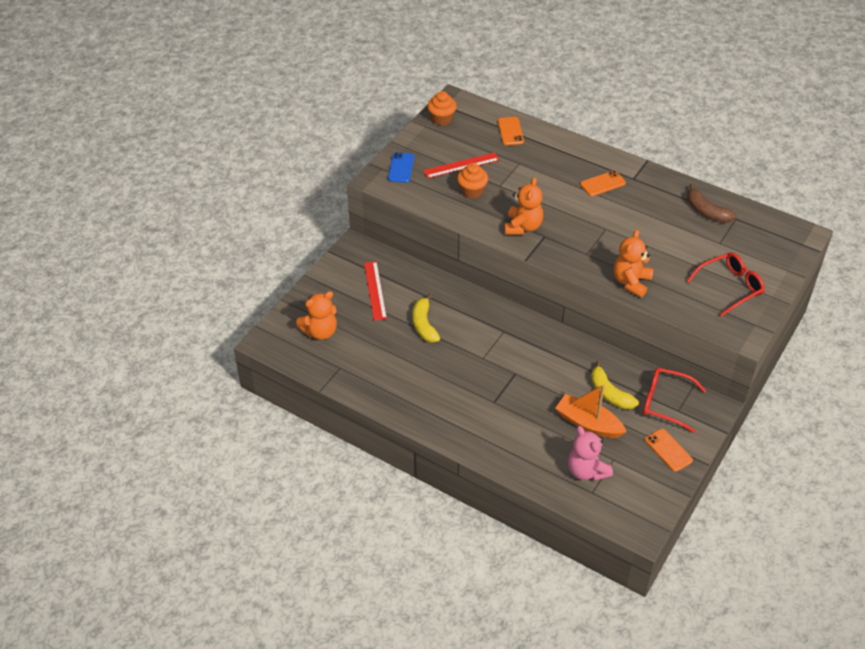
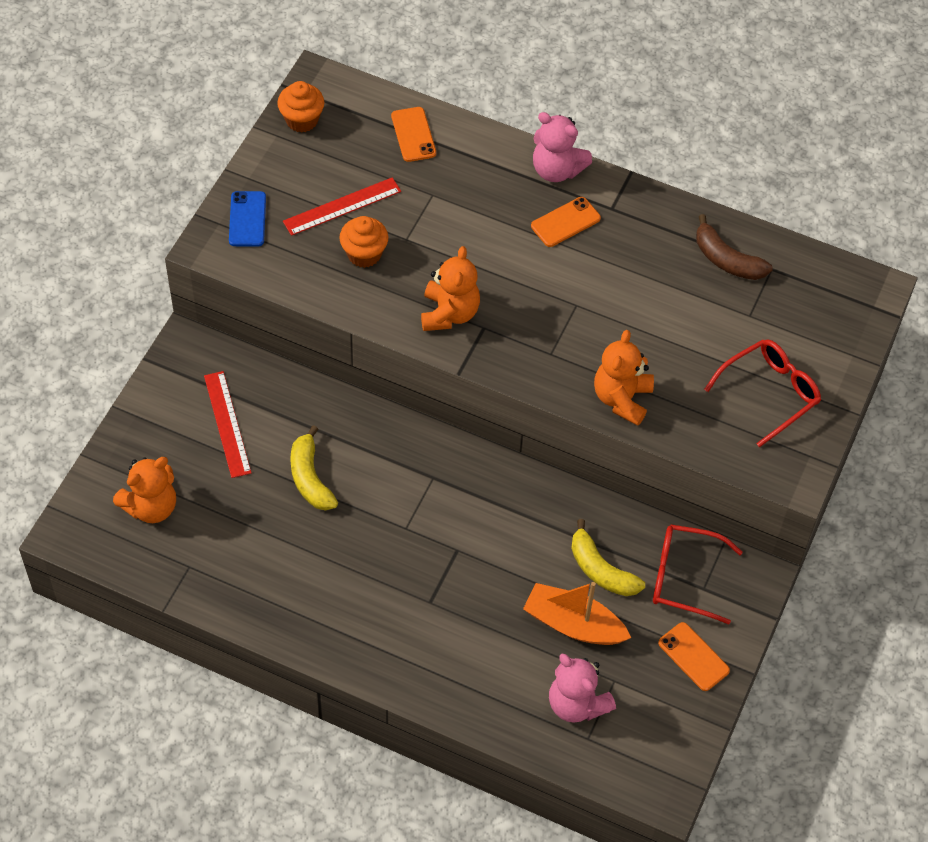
camera: 10 degrees left, 10 degrees up
none -> pink teddy bear [533,112,592,182]

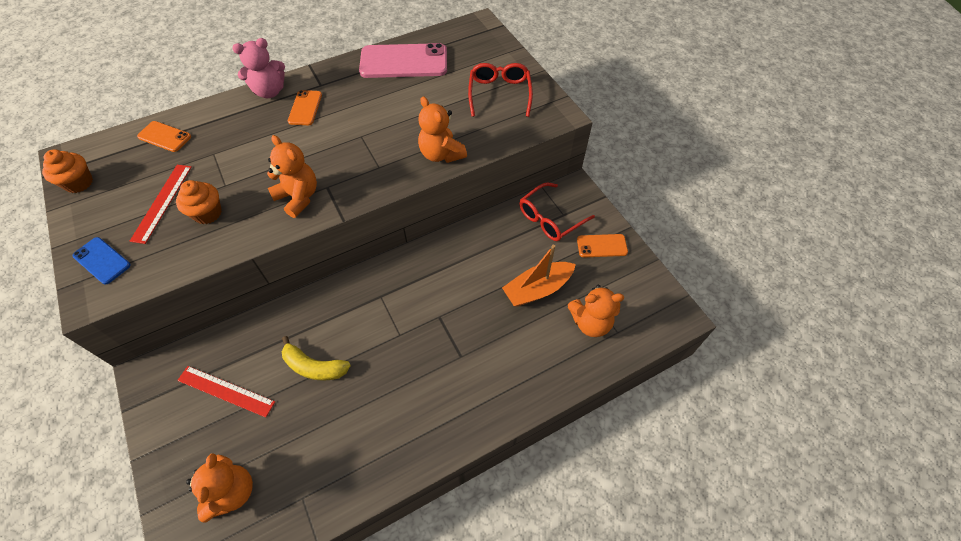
camera: 50 degrees left, 0 degrees up
pink teddy bear [549,654,616,723] -> orange teddy bear [568,285,624,337]
yellow banana [571,519,645,596] -> none
brown banana [696,214,773,280] -> pink phone [359,43,447,78]

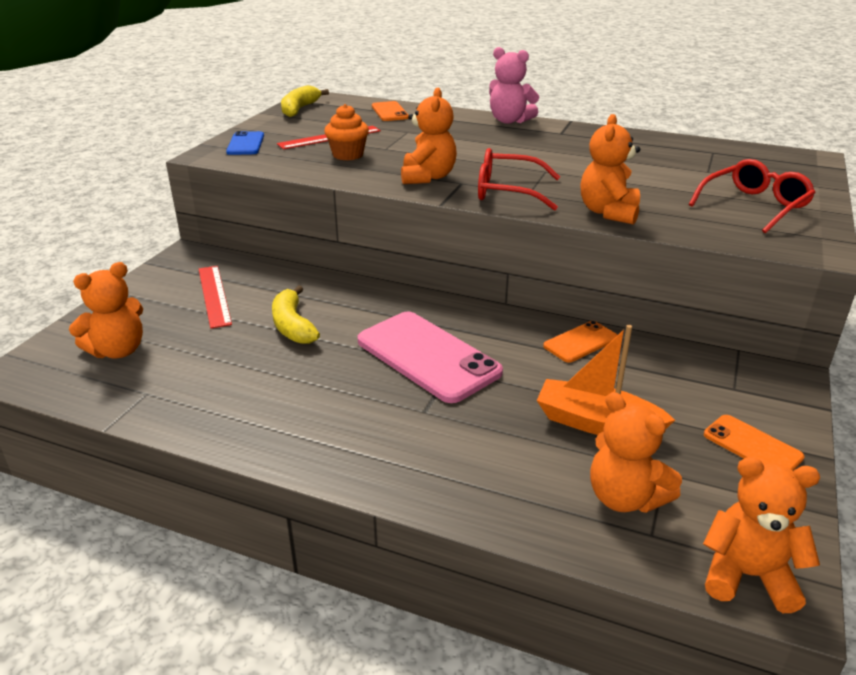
camera: 50 degrees right, 25 degrees down
orange cupcake [42,150,93,193] -> yellow banana [281,85,329,117]
orange phone [288,90,322,125] -> orange phone moved to [543,321,617,363]
pink phone [359,43,447,78] -> pink phone moved to [358,312,503,403]
red glasses [519,182,595,241] -> red glasses moved to [478,148,560,211]
none -> orange teddy bear [703,457,820,613]

